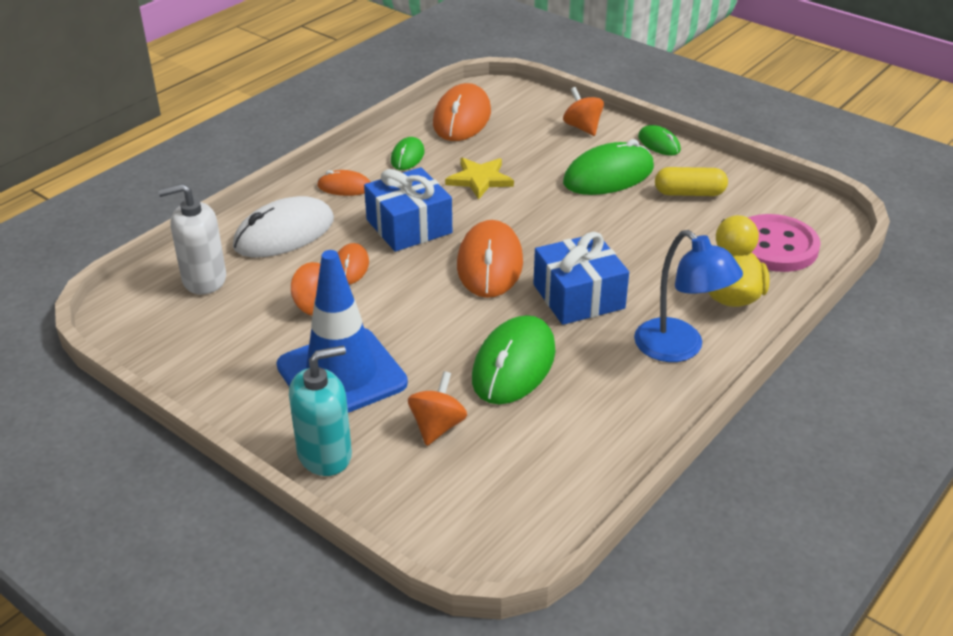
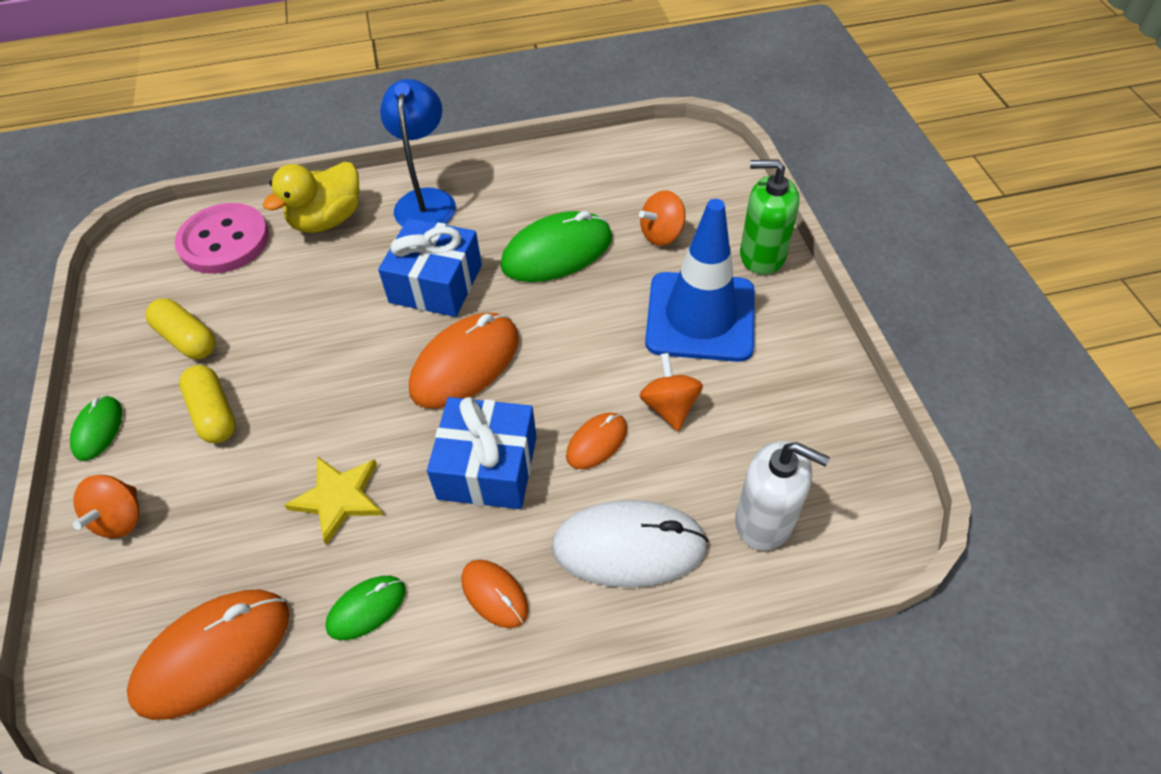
camera: 140 degrees left, 15 degrees up
turquoise soap dispenser [289,345,352,476] -> green soap dispenser [740,159,799,275]
green mouse [563,139,654,195] -> yellow capsule [179,365,236,443]

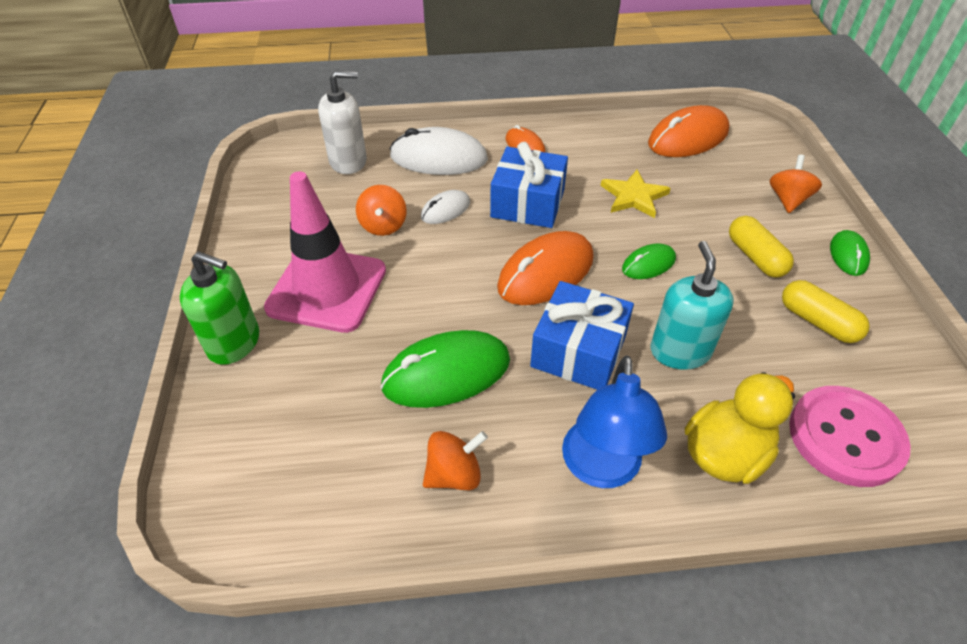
camera: 175 degrees left, 5 degrees down
green mouse [325,576,406,640] -> green mouse moved to [622,243,676,279]
orange mouse [566,413,627,469] -> white mouse [421,190,470,224]
orange spinning top [639,190,685,246] -> orange spinning top moved to [423,431,488,491]
blue traffic cone [645,199,755,362] -> pink traffic cone [264,171,386,333]
white soap dispenser [735,441,830,550] -> white soap dispenser turned 135 degrees clockwise [318,71,367,174]
none -> turquoise soap dispenser [650,241,734,370]

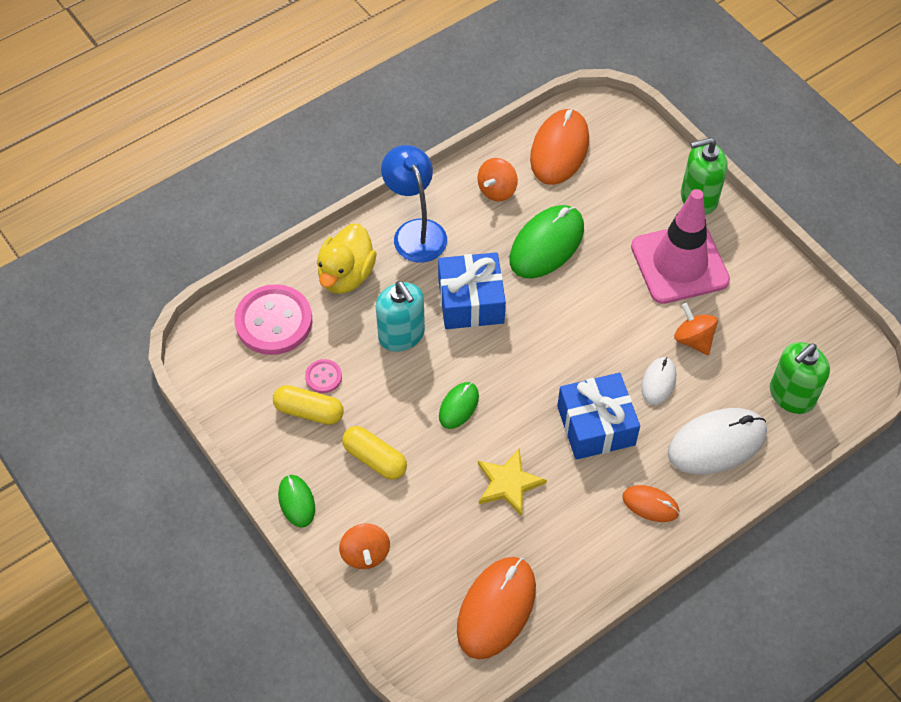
camera: 150 degrees right, 10 degrees up
white soap dispenser [318,71,367,174] -> green soap dispenser [770,342,830,414]
orange mouse [497,231,594,305] -> orange mouse moved to [530,109,589,185]
none -> pink button [305,359,342,393]

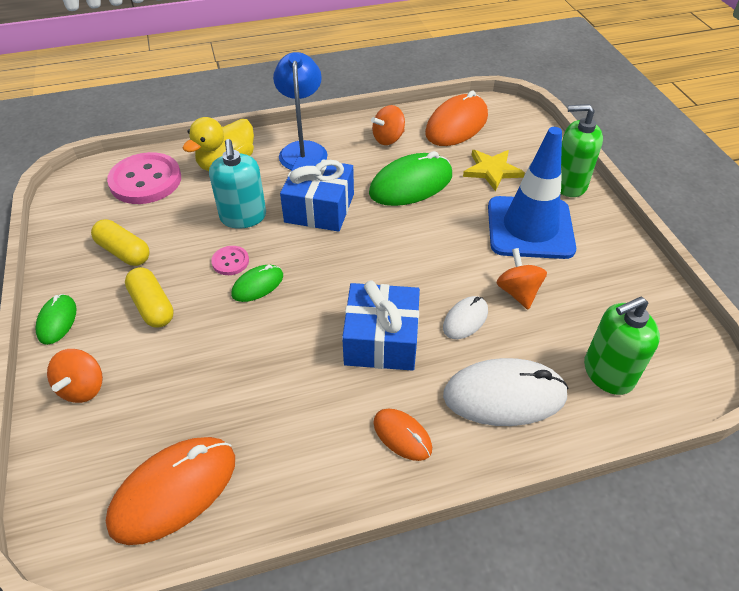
camera: 20 degrees right, 10 degrees down
pink button [305,359,342,393] -> pink button moved to [211,246,249,275]
yellow star [478,449,547,516] -> yellow star moved to [463,150,525,192]
pink traffic cone [631,189,730,304] -> blue traffic cone [488,127,576,259]

